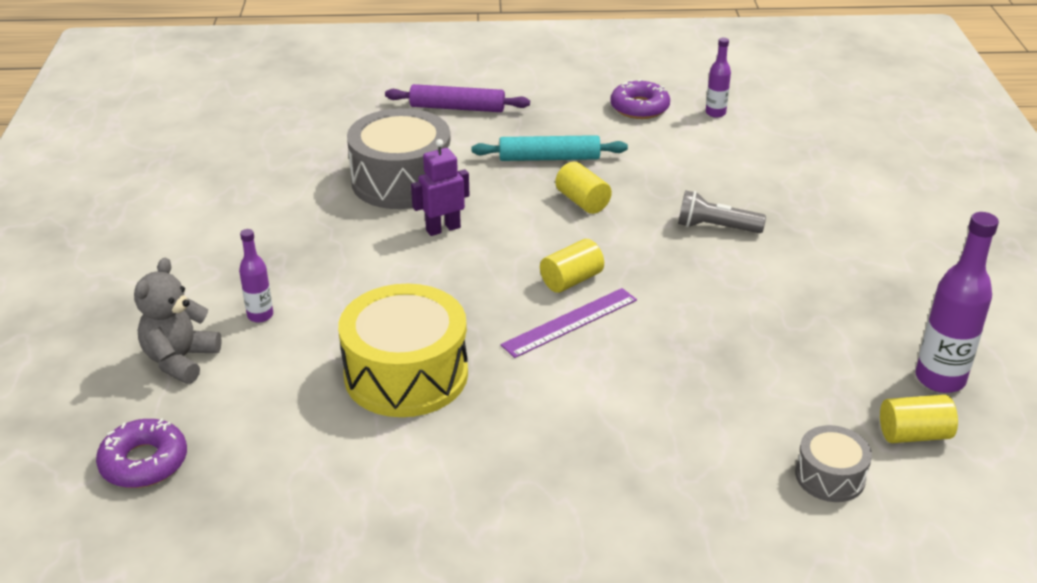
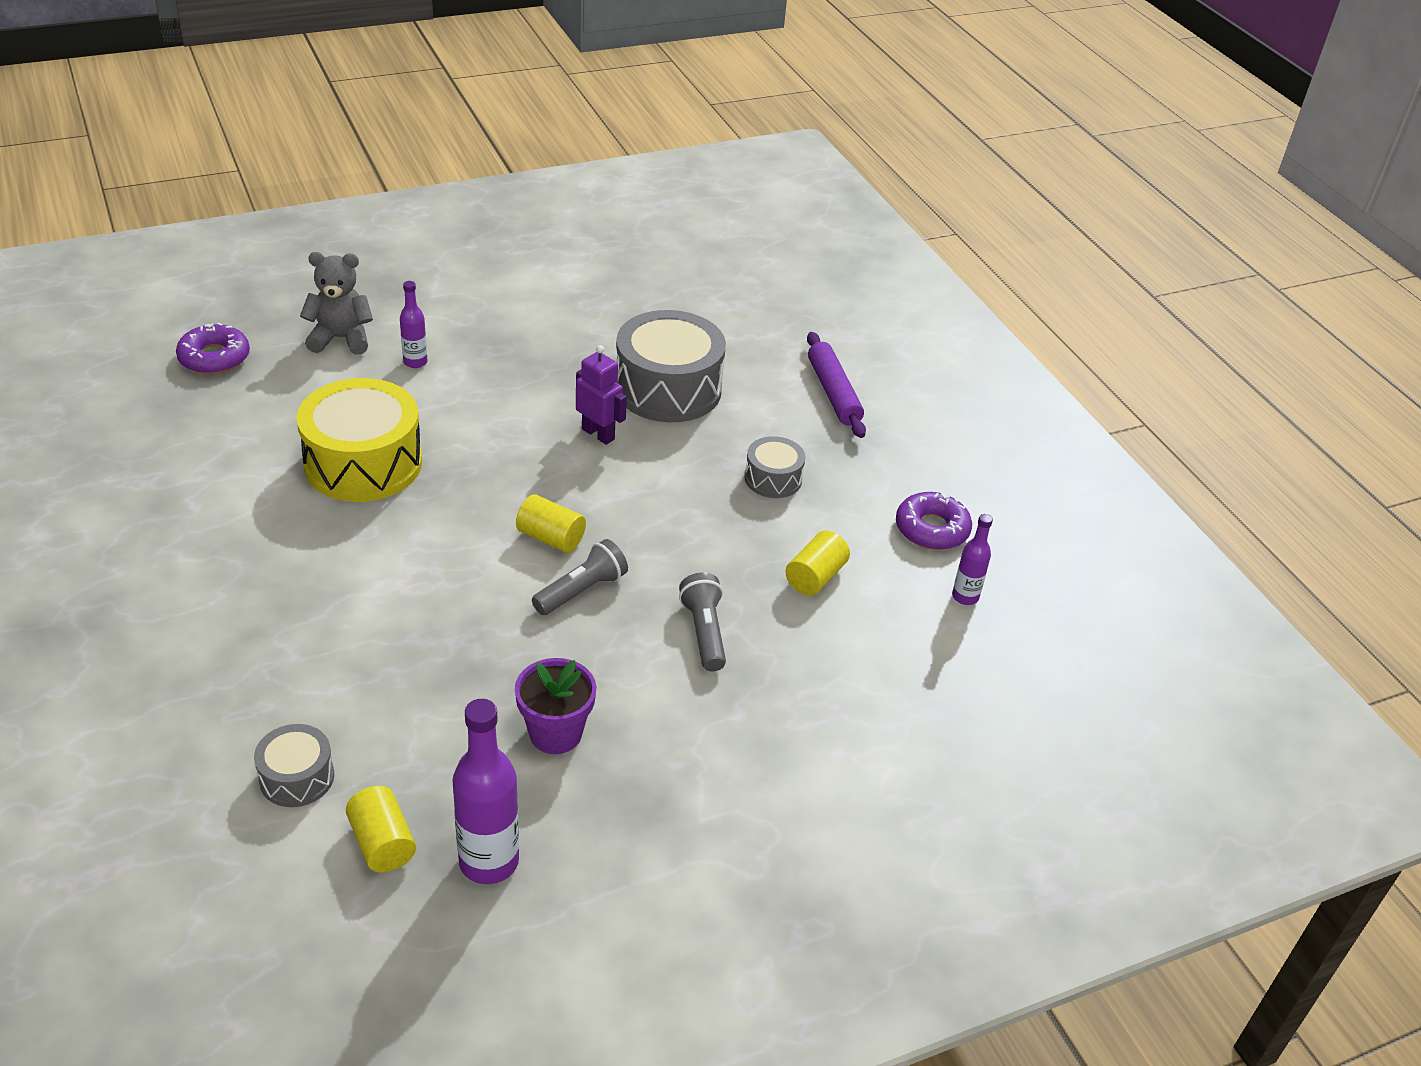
camera: 65 degrees right, 5 degrees up
turquoise rolling pin [472,135,628,161] -> grey drum [745,436,805,498]
purple ruler [500,288,637,358] -> none
yellow cylinder [555,162,612,214] -> yellow cylinder moved to [786,531,850,596]
none -> purple flower pot [515,658,596,754]
none -> grey flashlight [532,539,628,615]

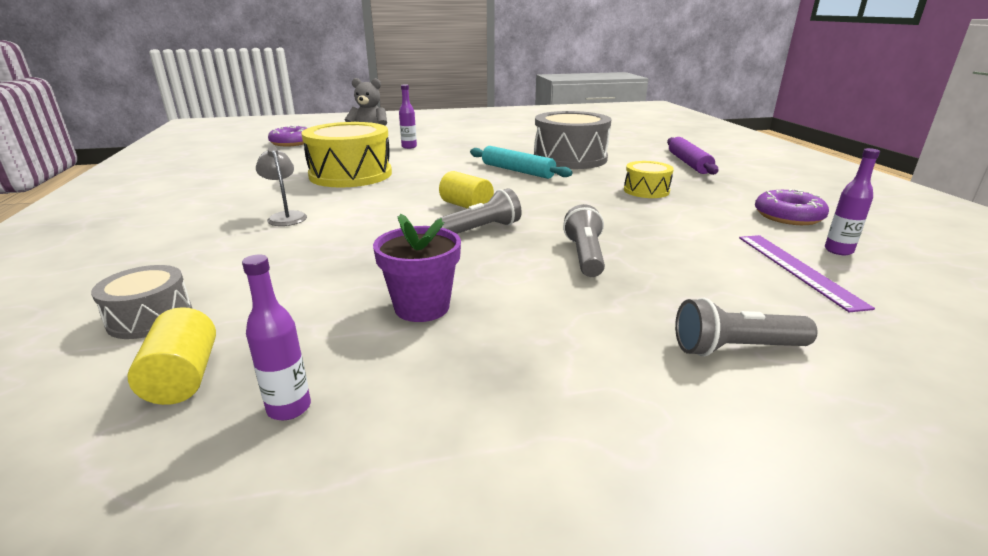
camera: 15 degrees right, 15 degrees down
purple bottle [452,699,519,884] -> purple bottle [242,255,311,420], size x0.56
purple robot [576,345,627,445] -> turquoise rolling pin [470,146,573,179]
grey drum [745,436,805,498] -> yellow drum [624,161,674,198]
yellow cylinder [786,531,850,596] -> none
none -> grey lamp [256,146,307,226]
none -> grey flashlight [675,298,818,357]
none -> purple ruler [739,235,875,312]

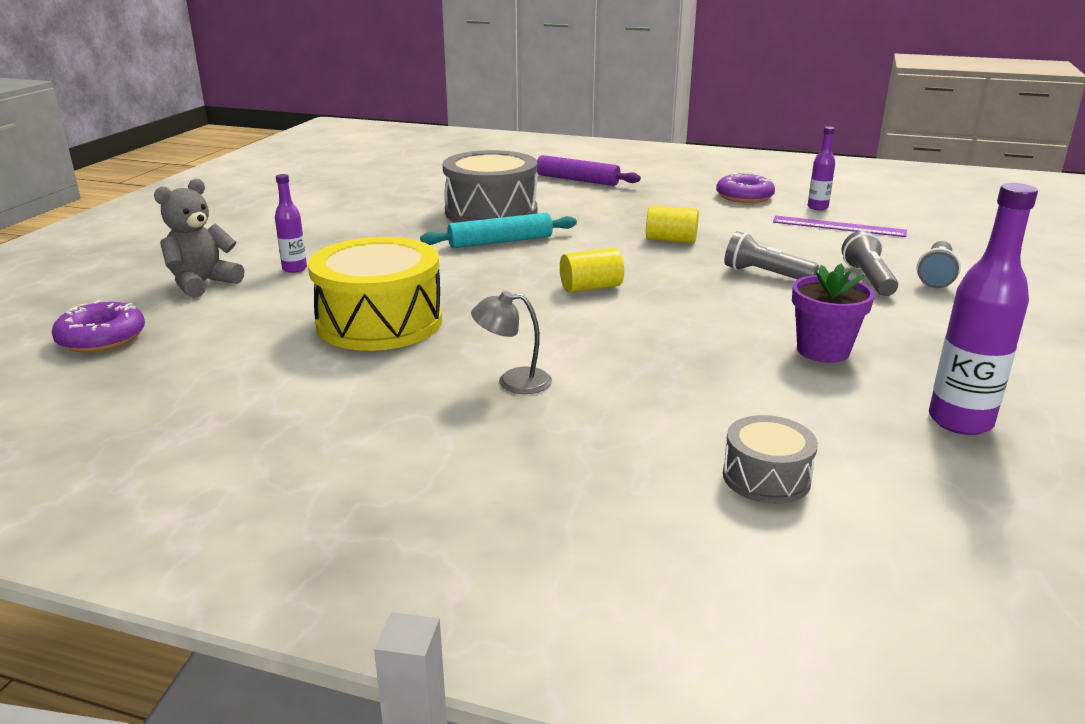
camera: 60 degrees left, 0 degrees up
yellow cylinder [127,307,216,405] -> yellow cylinder moved to [646,206,699,243]
purple bottle [242,255,311,420] -> purple bottle [929,183,1038,435], size x1.79
grey flashlight [435,188,521,234] -> grey flashlight moved to [842,231,898,296]
yellow drum [624,161,674,198] -> none

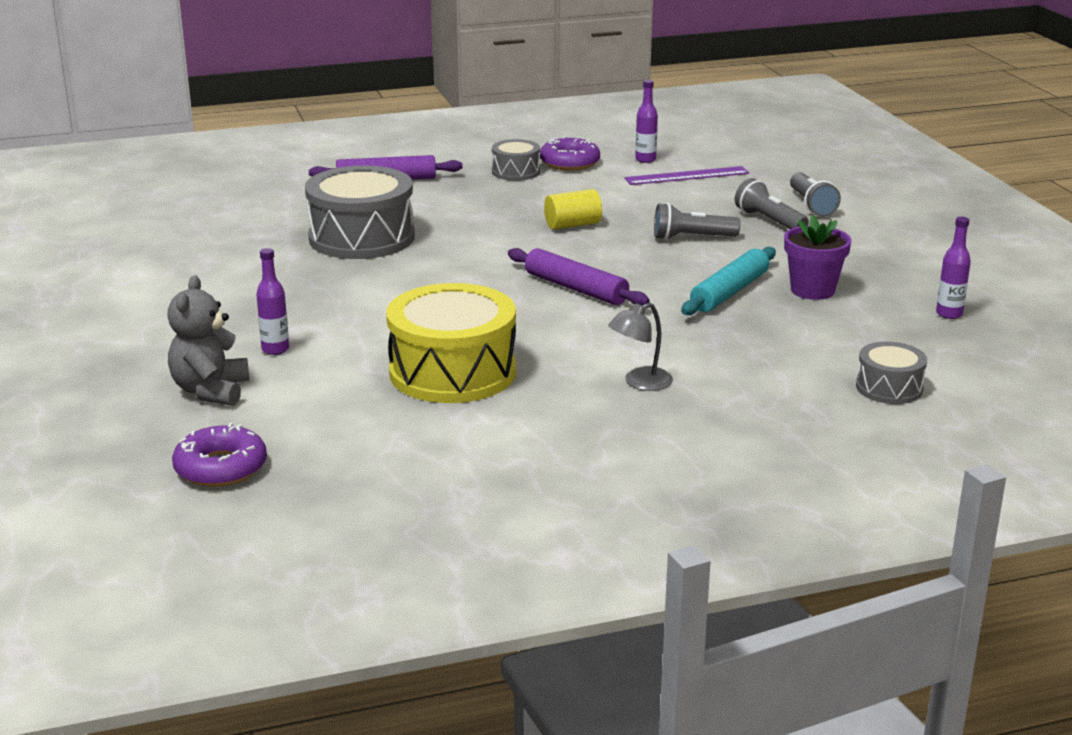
camera: 35 degrees left, 0 degrees up
turquoise rolling pin [420,213,577,248] -> turquoise rolling pin moved to [681,247,776,315]
yellow cylinder [560,248,624,293] -> purple rolling pin [508,248,650,306]
purple bottle [929,183,1038,435] -> purple bottle [936,217,971,319], size x0.56
none -> grey drum [492,139,540,181]

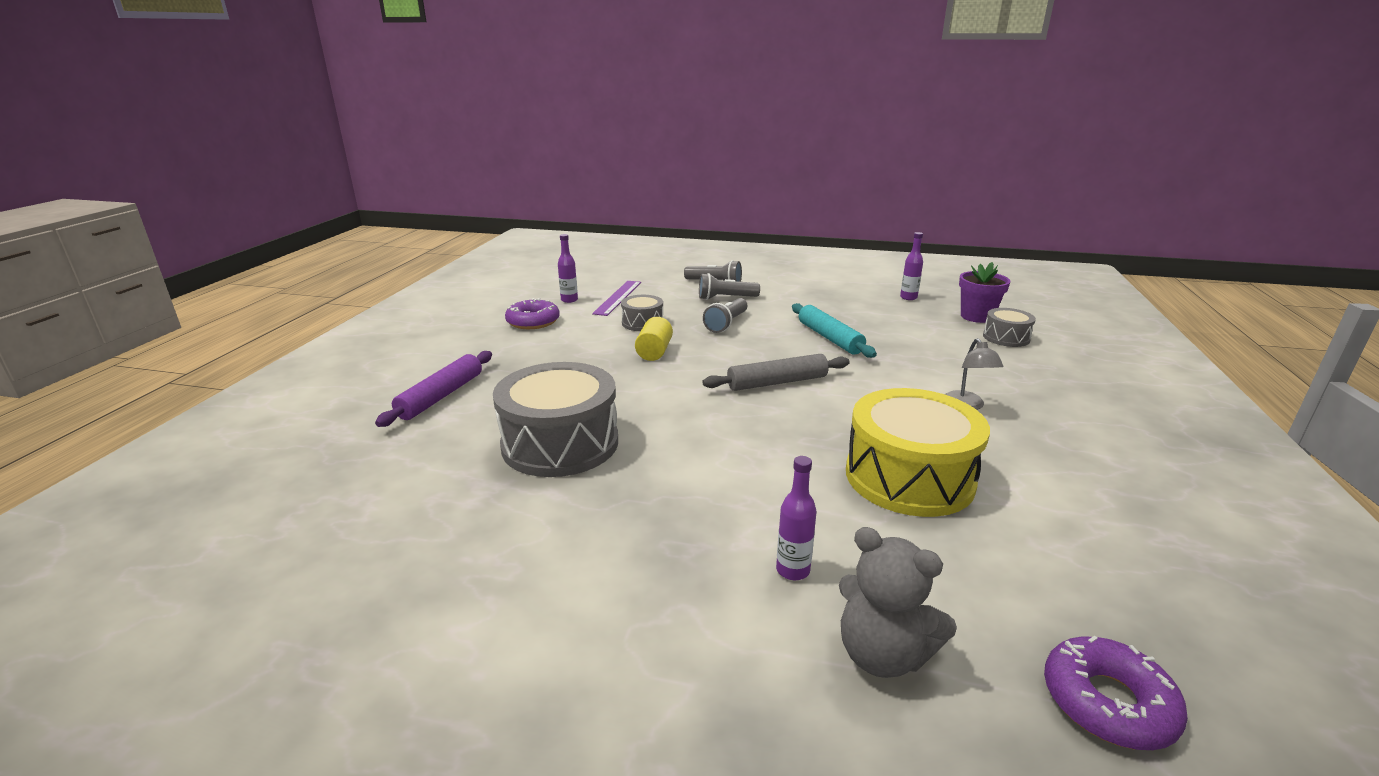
camera: 60 degrees left, 0 degrees up
grey drum [492,139,540,181] -> grey drum moved to [621,295,663,331]
purple rolling pin [508,248,650,306] -> grey rolling pin [702,354,850,391]
purple flower pot [784,215,851,300] -> purple flower pot moved to [959,262,1010,323]

